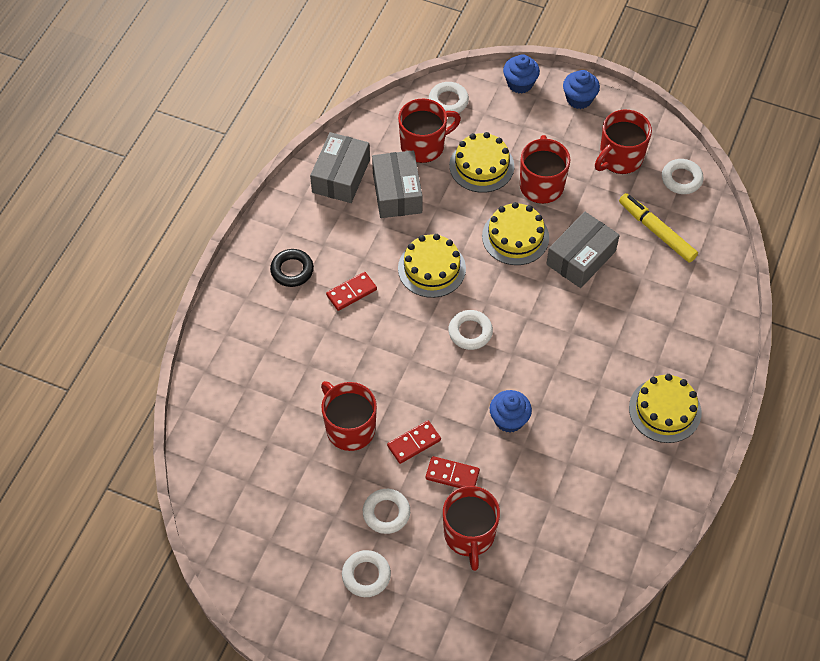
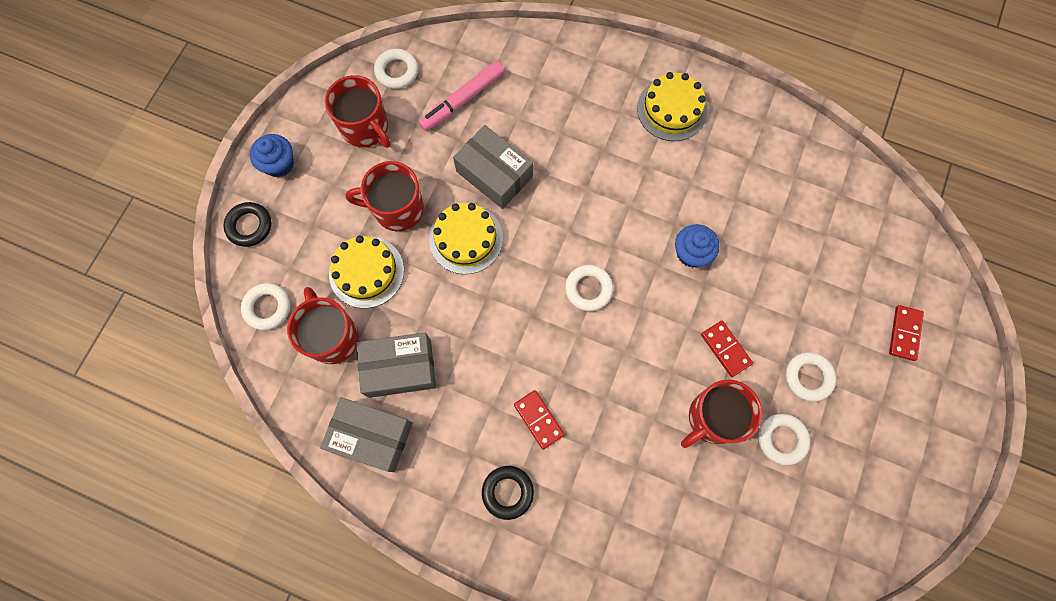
camera: 90 degrees left, 15 degrees up
white ring [342,550,391,597] -> white ring moved to [758,414,810,466]
yellow cake [398,234,466,298] -> none
red domino [425,456,480,488] -> red domino moved to [889,305,924,361]
red mug [443,486,500,571] -> none
blue cupcake [503,54,540,94] -> black ring [223,202,272,247]
yellow marker [619,193,698,263] -> pink marker [419,61,505,131]

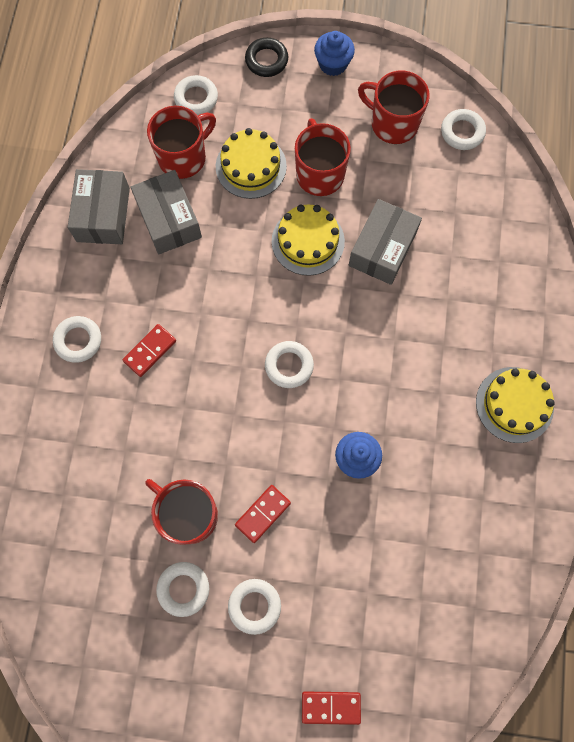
camera: 75 degrees right, 0 degrees up
red mug [325,75,391,148] -> red mug turned 90 degrees clockwise [358,71,430,144]
pink marker [419,61,505,131] -> none
black ring [482,466,534,520] -> white ring [53,316,101,363]

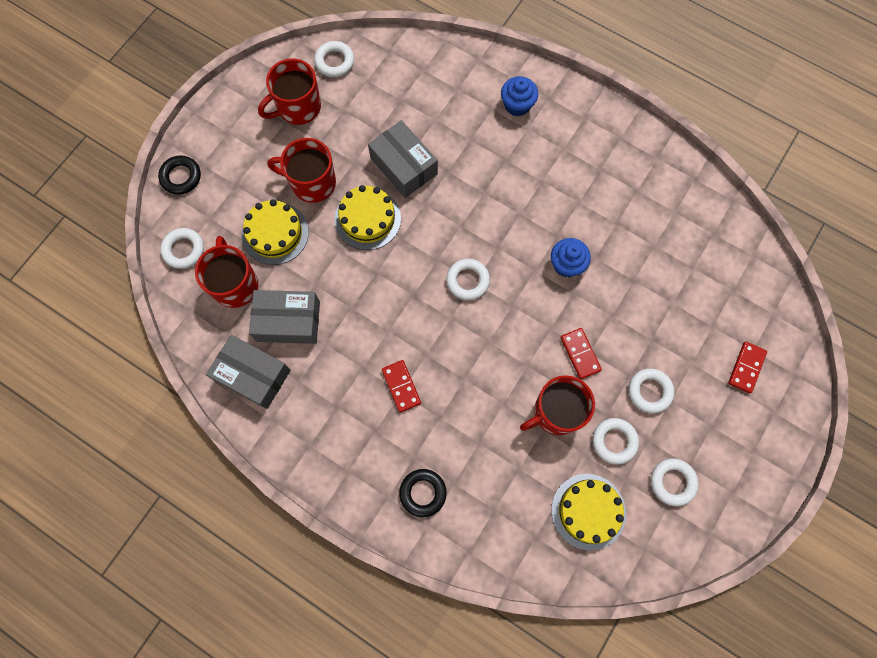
camera: 65 degrees left, 0 degrees up
white ring [53,316,101,363] -> white ring moved to [651,458,699,506]
blue cupcake [314,31,355,76] -> blue cupcake moved to [501,76,538,116]
yellow cake [476,367,555,443] -> yellow cake moved to [551,474,626,551]
none -> black ring [399,469,447,517]

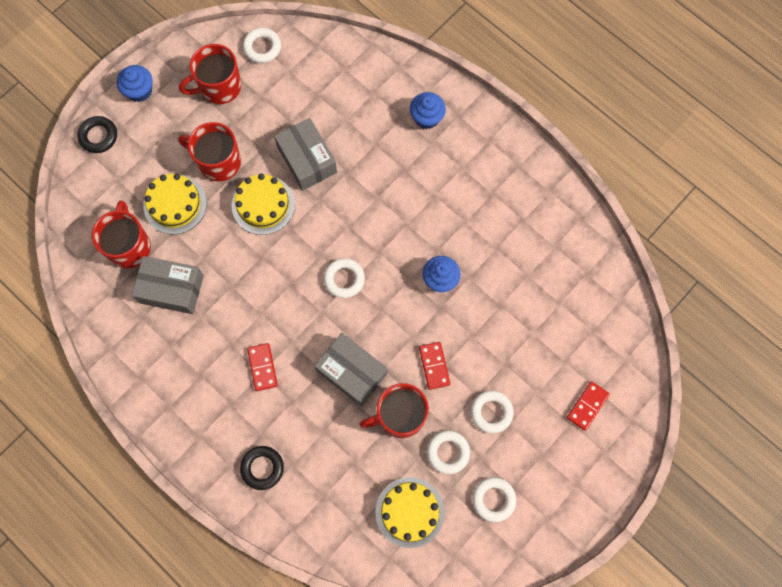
camera: 10 degrees right, 0 degrees up
white ring [160,228,204,269] -> none
grey box [206,335,291,409] -> grey box moved to [315,333,388,406]
none -> blue cupcake [117,65,152,102]

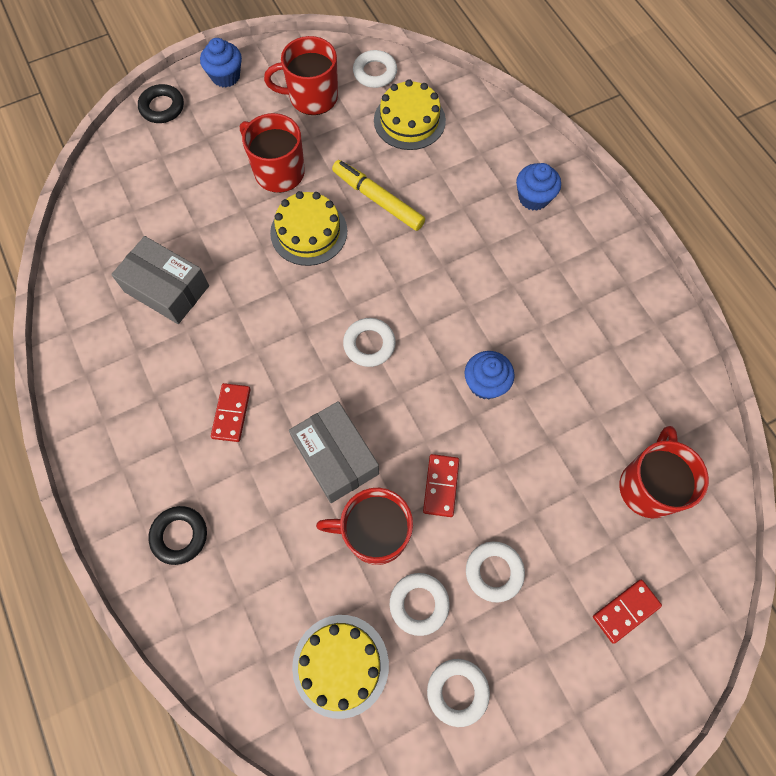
camera: 20 degrees right, 5 degrees down
red mug [92,200,151,268] -> red mug moved to [619,426,709,519]
yellow cake [143,174,207,235] -> yellow cake moved to [374,79,446,150]
grey box [274,118,337,191] -> yellow marker [332,160,425,231]

